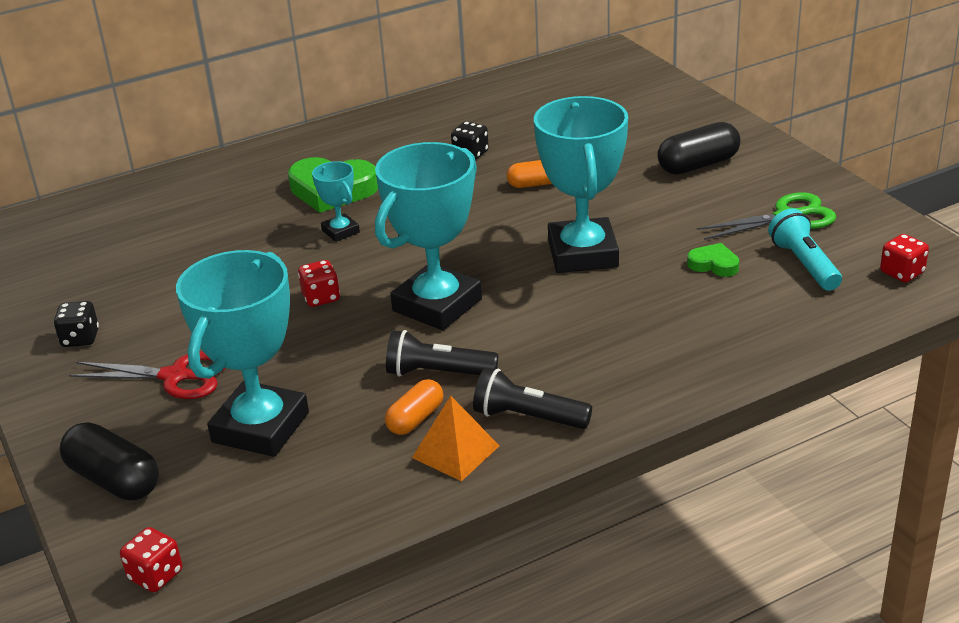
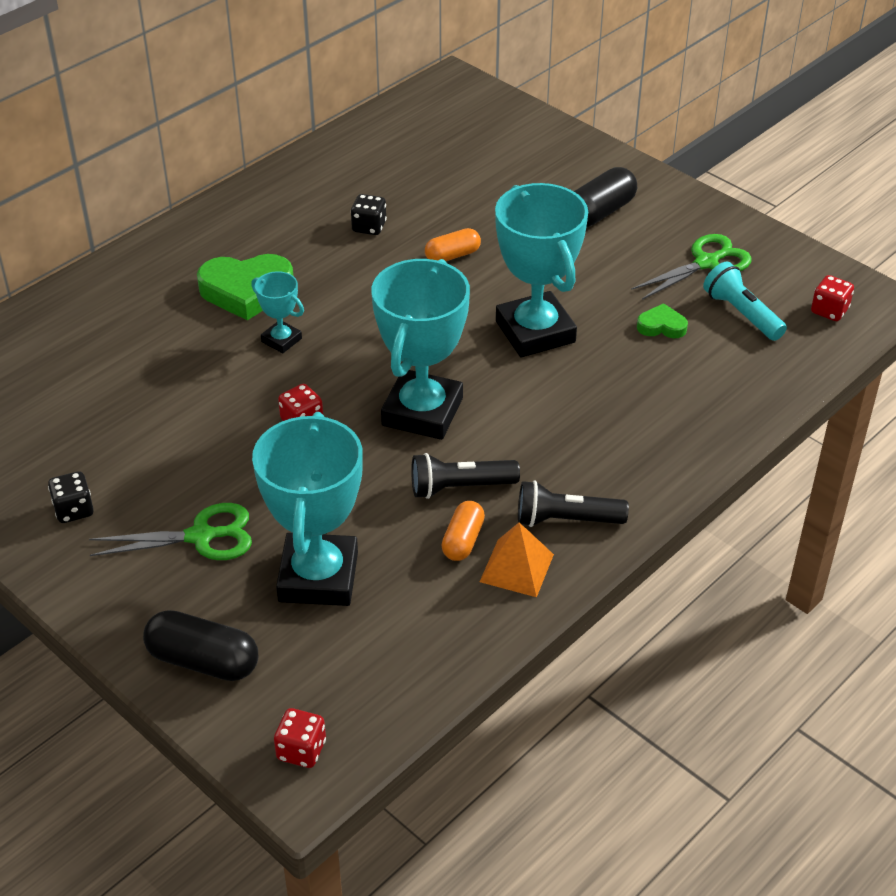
camera: 20 degrees left, 10 degrees up
red scissors [69,351,225,399] -> green scissors [89,503,252,560]

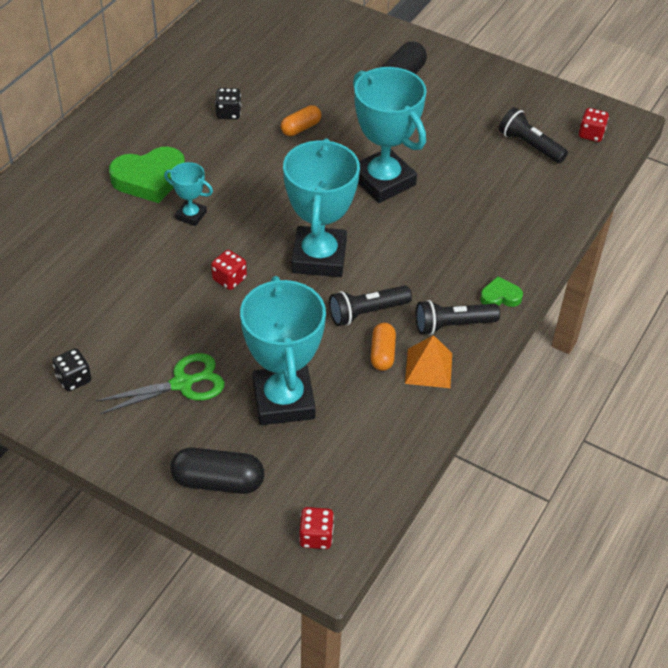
camera: 15 degrees left, 5 degrees up
green scissors [631,234,752,300] -> none
green heart [637,303,688,338] -> green heart moved to [480,276,523,307]
turquoise flashlight [703,262,787,341] -> black flashlight [499,107,568,163]

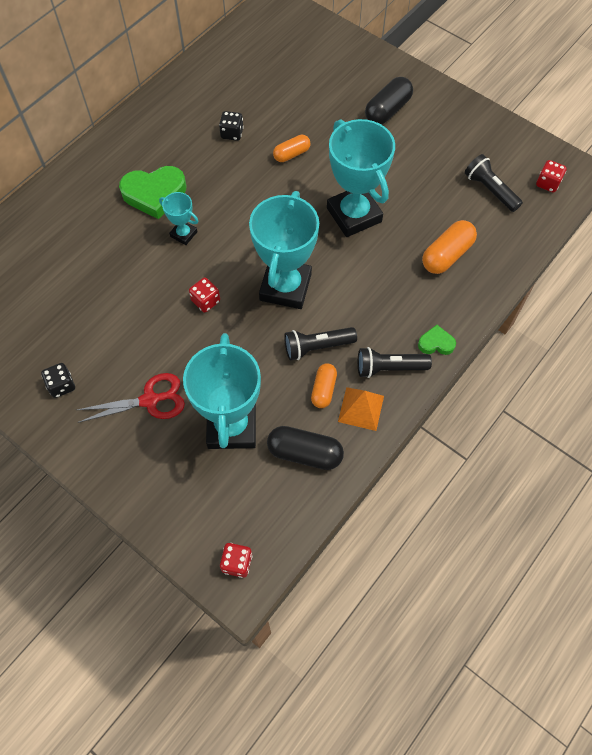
camera: 10 degrees right, 15 degrees up
green scissors [96,353,225,414] -> red scissors [77,373,185,423]
black capsule [170,447,264,494] -> black capsule moved to [267,426,344,470]
none -> orange capsule [422,220,477,274]

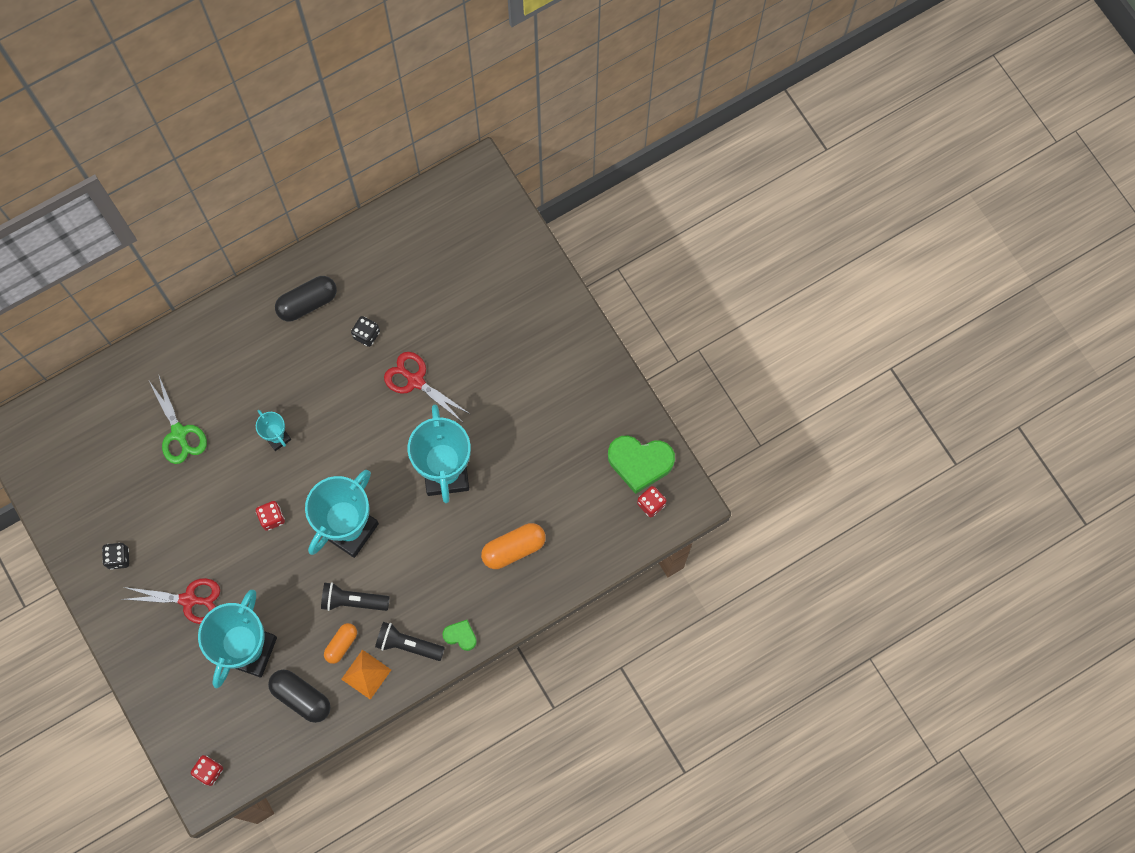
camera: 20 degrees right, 10 degrees up
green heart [119,166,186,219] -> green heart moved to [608,435,675,494]
orange capsule [273,135,311,162] -> red scissors [384,352,470,421]
black capsule [365,77,413,125] -> black capsule moved to [275,276,337,321]
black flashlight [465,154,523,212] -> none
none -> green scissors [149,376,207,464]

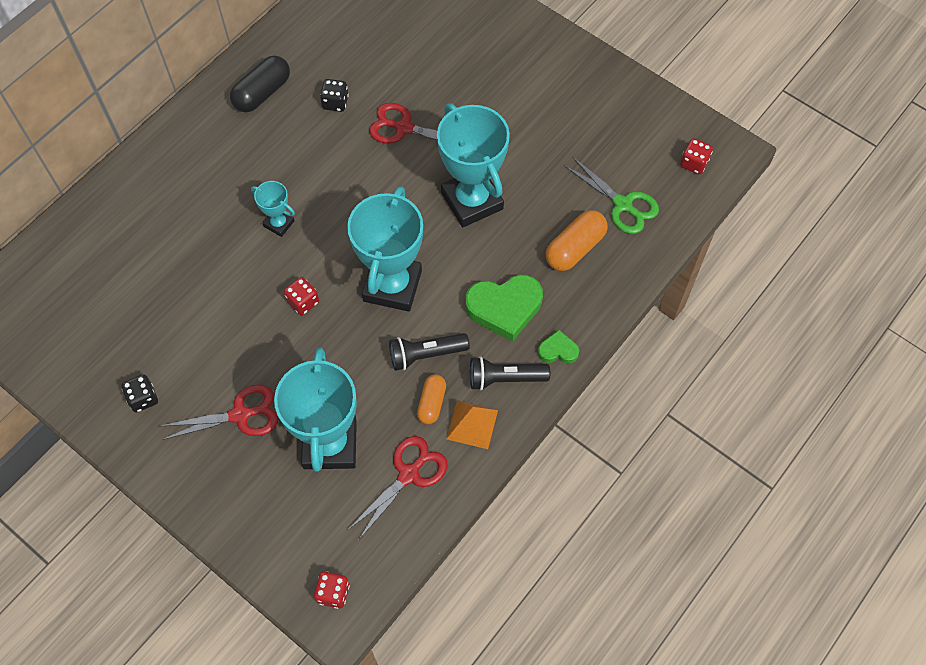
camera: 20 degrees left, 10 degrees down
green scissors [149,376,207,464] -> green scissors moved to [564,156,659,234]
black capsule [268,670,331,723] -> red scissors [348,436,448,541]
green heart [608,435,675,494] -> green heart moved to [465,275,543,342]

